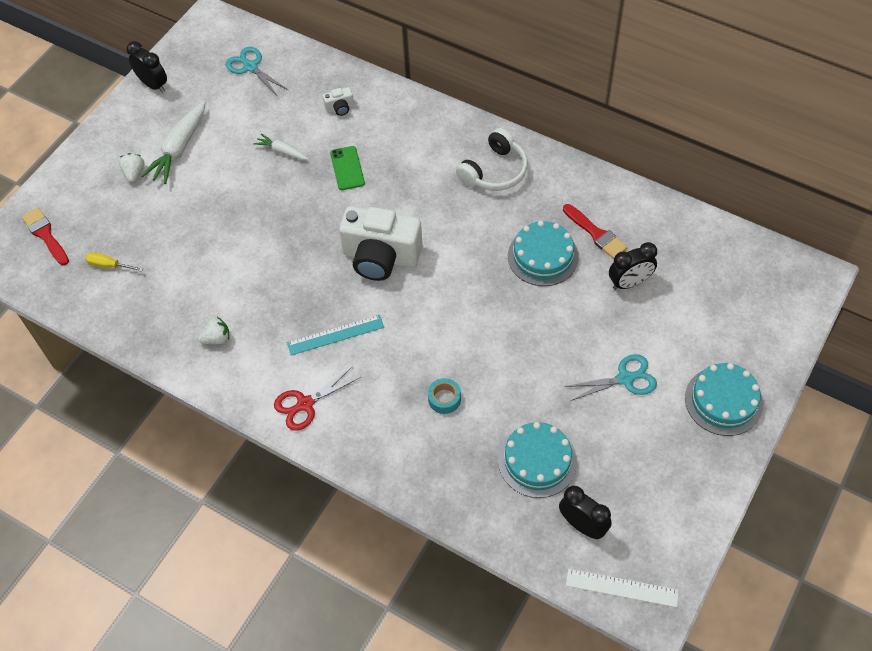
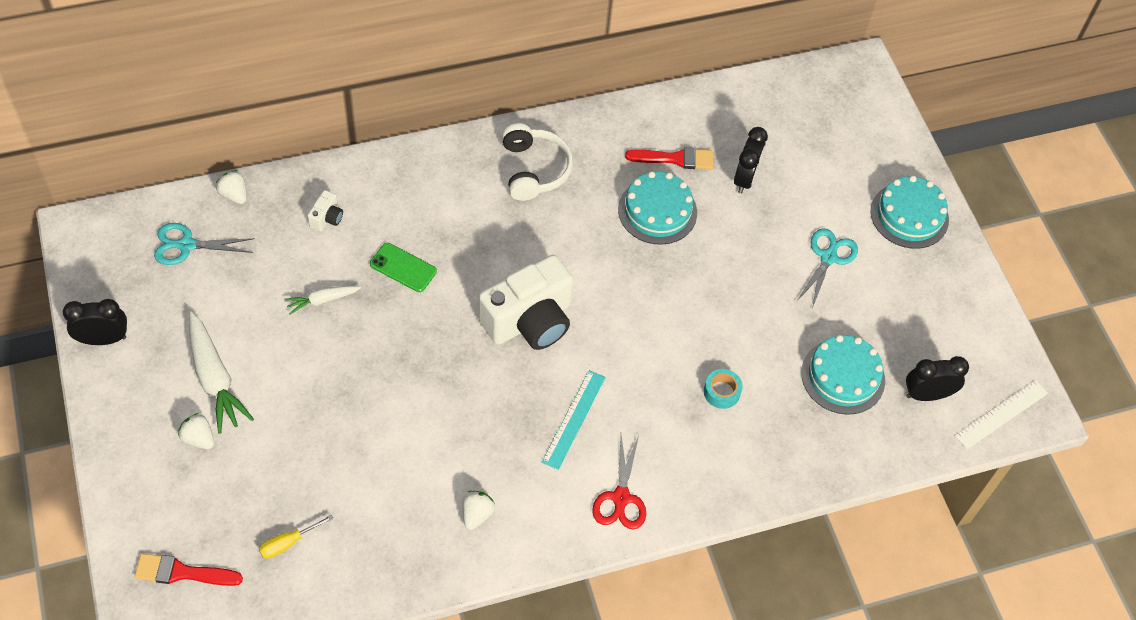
camera: 55 degrees left, 0 degrees up
none -> white strawberry [216,170,247,204]

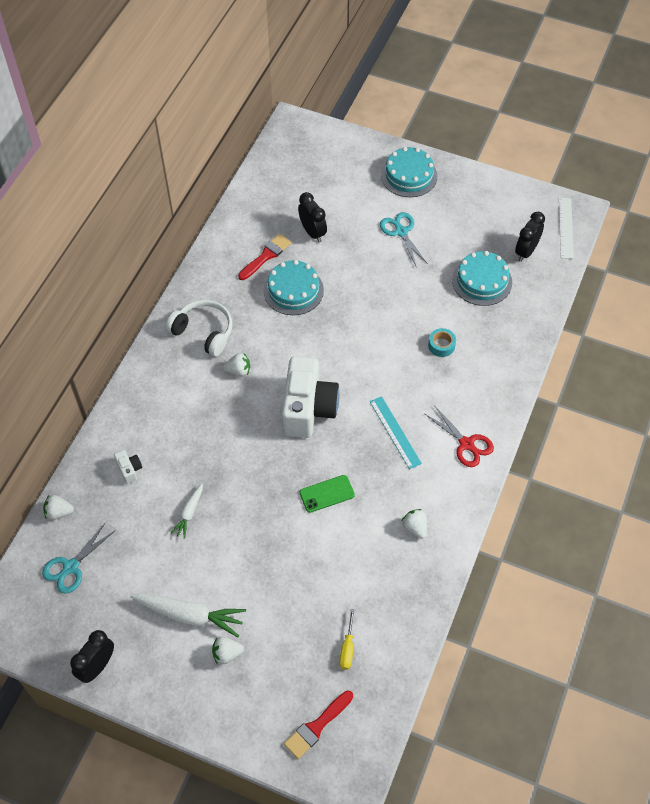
camera: 45 degrees left, 0 degrees up
green phone [370,243,437,292] -> green phone moved to [299,475,355,513]
none -> white strawberry [223,353,250,377]

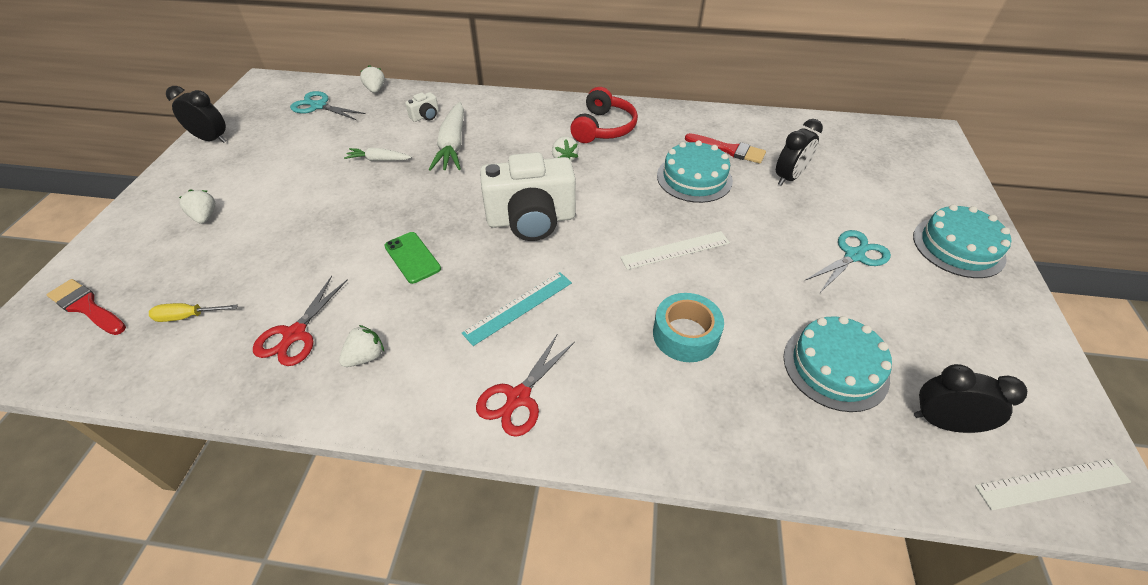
camera: 75 degrees right, 10 degrees down
white carrot [130,593,246,637] -> white carrot moved to [428,102,464,171]
white headphones [166,300,233,357] -> red headphones [570,87,638,143]
turquoise tape [428,328,456,357] -> turquoise tape [653,293,724,362], size x1.56
none -> red scissors [253,276,348,366]
none -> white ruler [620,231,730,270]

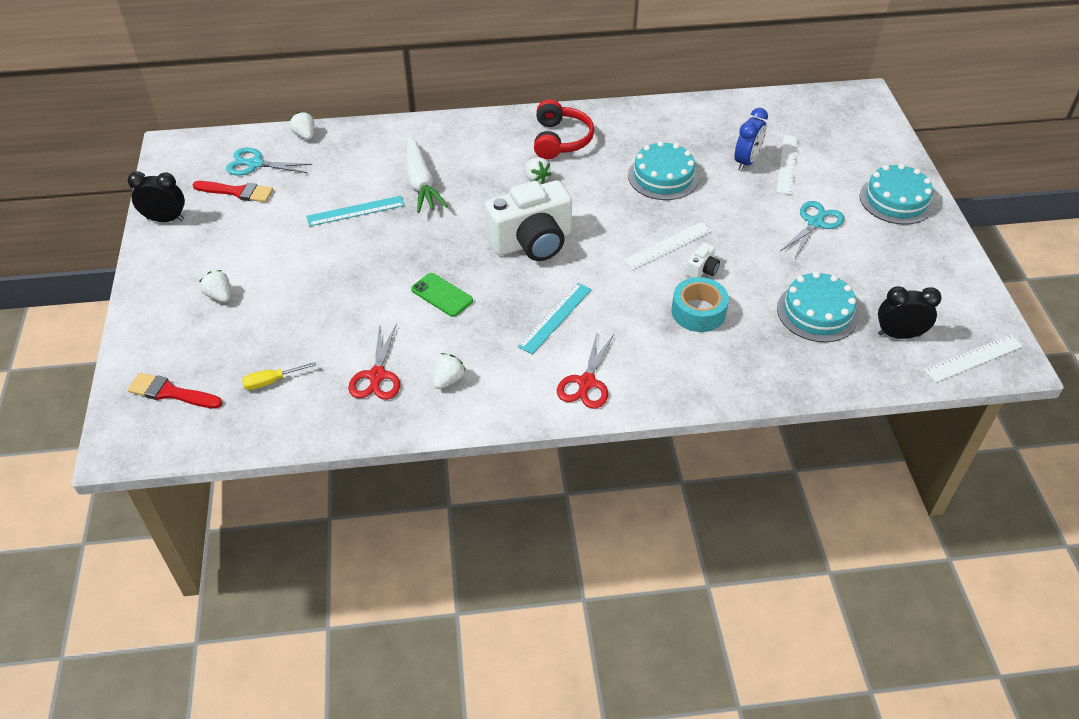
camera: 15 degrees left, 0 degrees up
white carrot [344,148,412,161] -> turquoise ruler [306,196,405,226]
white camera [405,92,439,122] -> white camera moved to [686,242,720,278]
red brush [685,133,766,164] -> red brush moved to [193,181,273,202]
black clock [776,119,823,186] -> blue clock [735,108,768,171]
none -> white ruler [777,135,798,195]

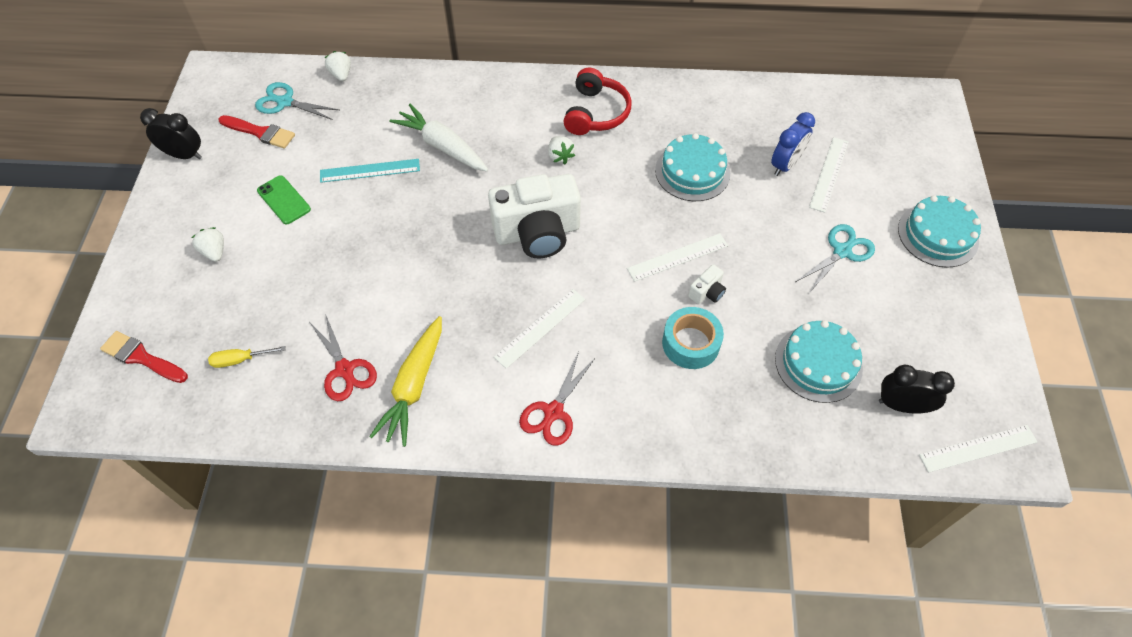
camera: 10 degrees right, 10 degrees up
red scissors [348,324,400,400] -> red scissors turned 45 degrees counterclockwise [310,314,377,401]
white carrot [406,137,448,213] -> white carrot turned 135 degrees clockwise [389,104,488,171]
green phone [411,273,473,317] -> green phone moved to [257,175,311,224]
white strawberry [433,353,466,389] -> yellow carrot [369,316,442,447]
turquoise ruler [518,283,592,354] -> white ruler [494,289,585,369]

